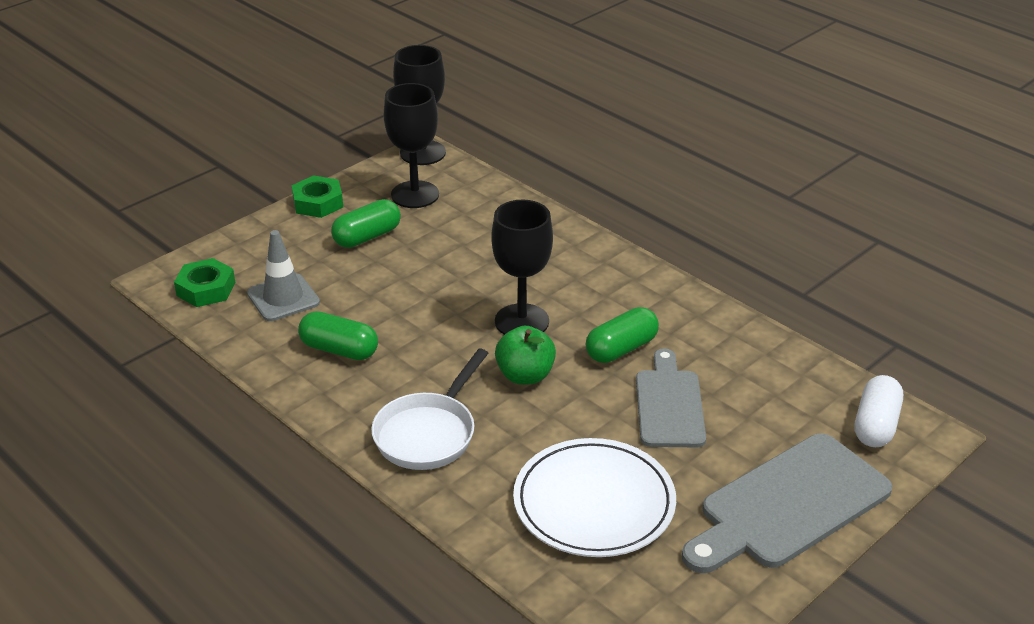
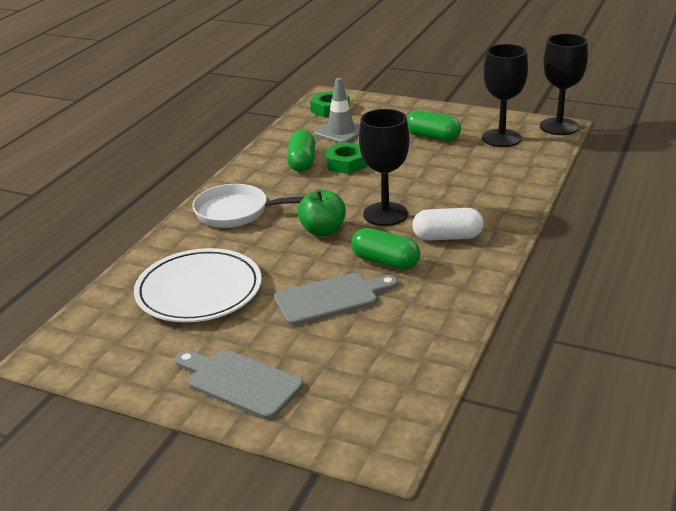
camera: 70 degrees right, 5 degrees down
green nut [292,175,343,218] -> green nut moved to [326,142,367,174]
grey cutting board [682,433,892,573] -> grey cutting board [175,350,303,419], size x0.66
white capsule [855,375,903,447] -> white capsule moved to [412,208,484,241]

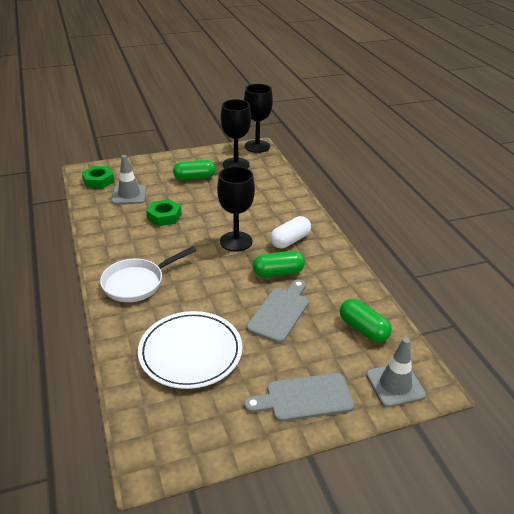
camera: 45 degrees left, 5 degrees up
green capsule [287,130,315,172] -> green capsule moved to [340,299,392,342]
green apple [297,189,346,236] -> none
none -> grey traffic cone [366,338,426,407]

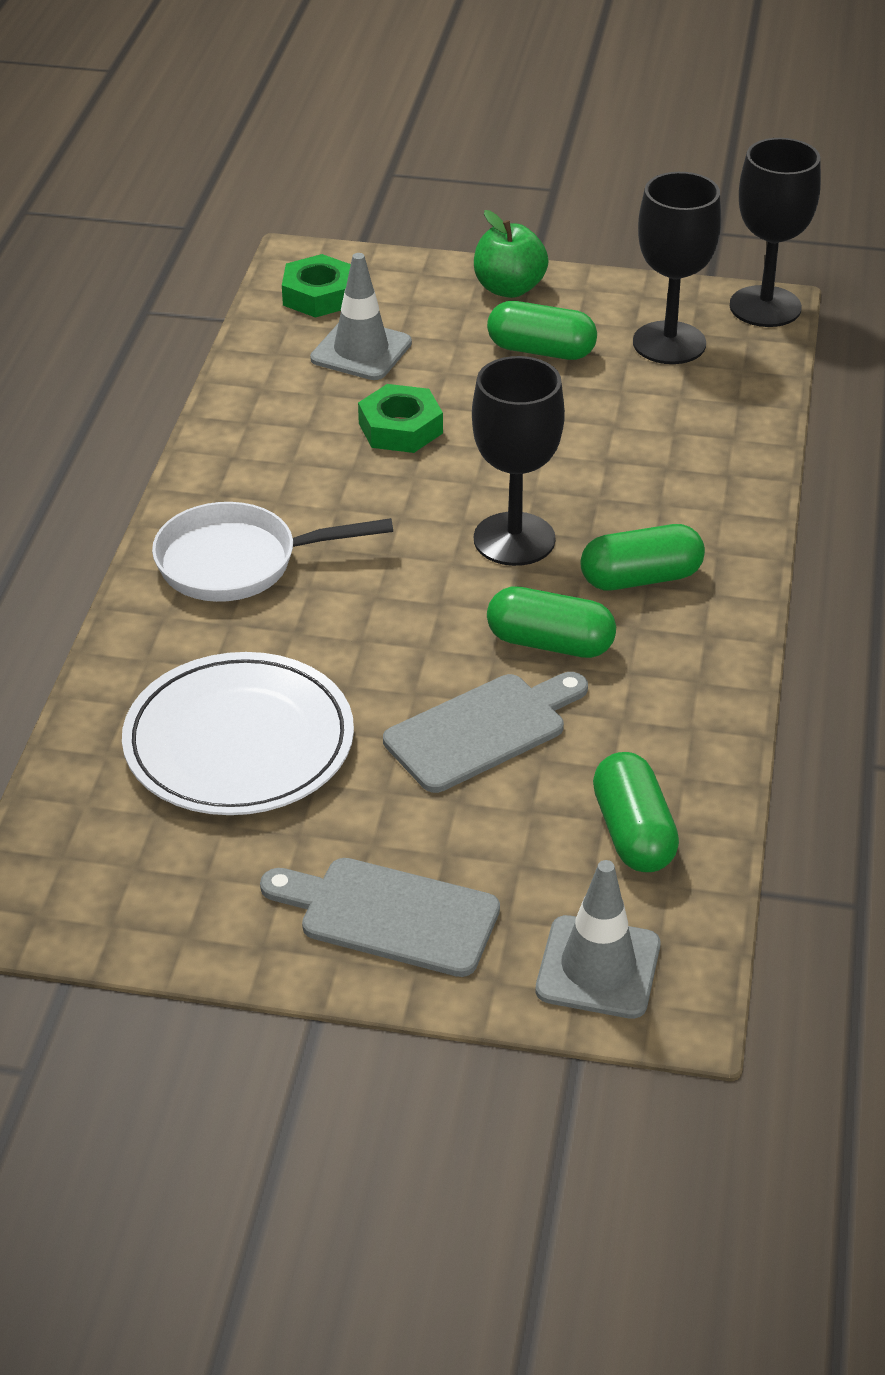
camera: 30 degrees right, 5 degrees up
white capsule [270,216,311,248] -> green capsule [580,524,705,590]
none -> green apple [474,210,548,298]

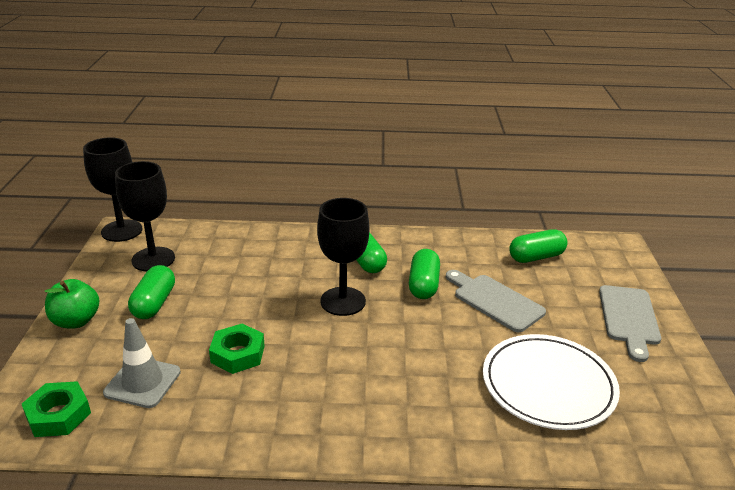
camera: 100 degrees left, 10 degrees down
white pan [152,502,393,602] -> none
grey traffic cone [536,860,661,1019] -> none

